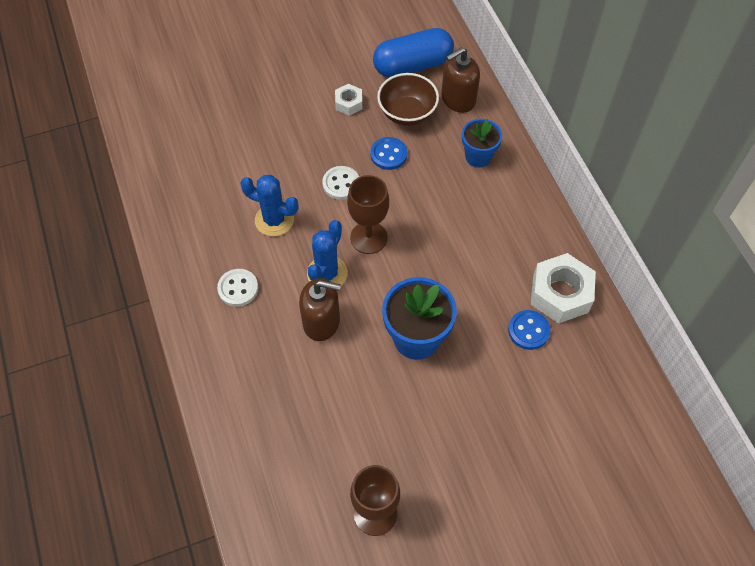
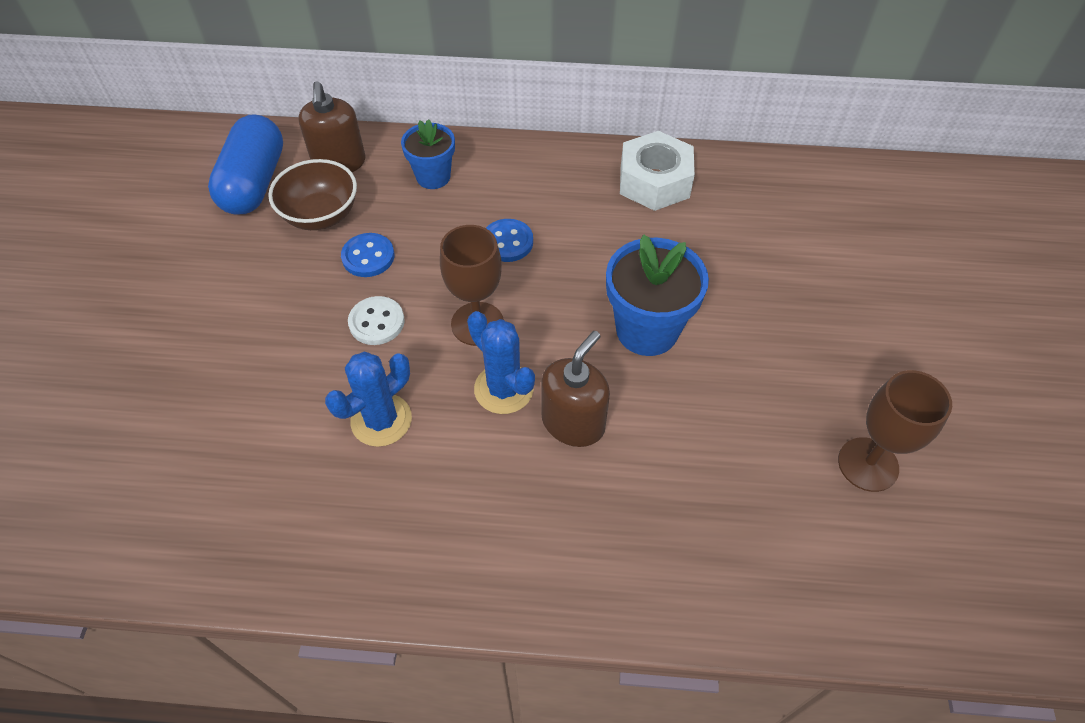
camera: 65 degrees left, 5 degrees down
white button [217,269,258,307] -> none
white nut [335,84,362,116] -> none
blue button [508,310,551,350] -> blue button moved to [486,219,533,262]

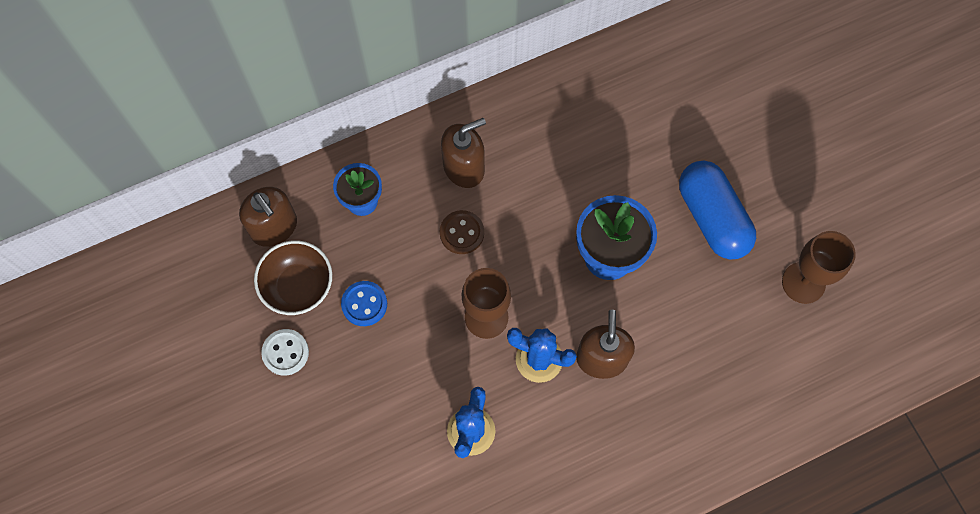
camera: 30 degrees left, 15 degrees up
blue capsule [208,114,283,215] -> blue capsule moved to [679,161,756,260]
white button [348,296,405,345] -> white button moved to [261,329,309,376]
blue button [486,219,533,262] -> brown button [440,210,484,254]
white nut [620,131,695,211] -> none
none -> brown soap dispenser [441,118,486,188]

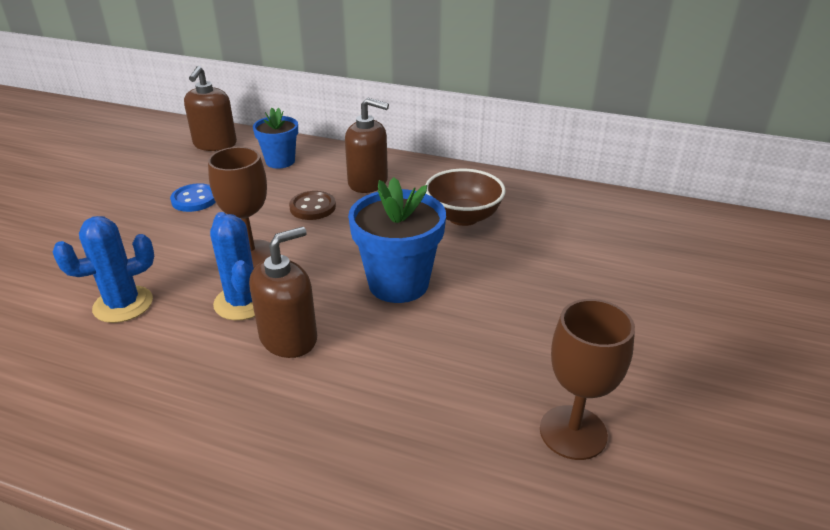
camera: 45 degrees right, 35 degrees down
brown bowl [254,240,332,315] -> brown bowl moved to [425,169,506,226]
white button [261,329,309,376] -> none
blue capsule [679,161,756,260] -> none

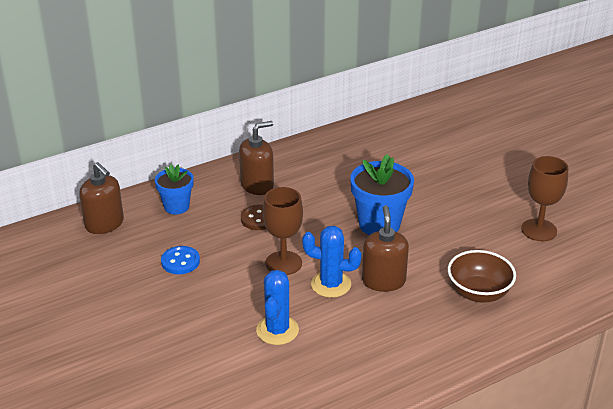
camera: 50 degrees left, 0 degrees up
brown bowl [425,169,506,226] -> brown bowl moved to [448,250,516,303]

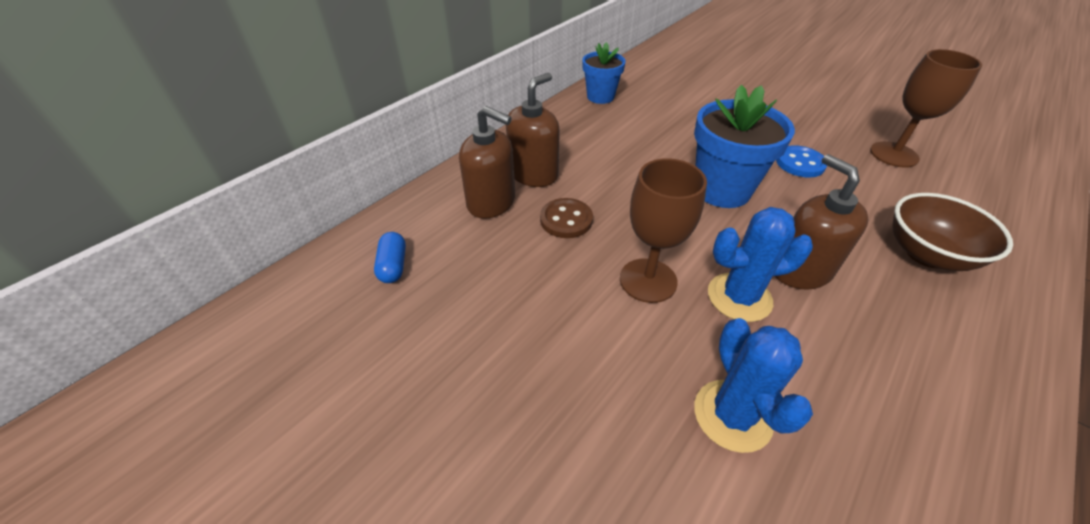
camera: 20 degrees left, 10 degrees up
brown soap dispenser [79,162,124,234] -> brown soap dispenser moved to [459,106,515,219]
blue flower pot [155,164,194,214] -> blue flower pot moved to [582,42,626,104]
blue button [161,246,200,274] -> blue button moved to [776,145,827,178]
none -> blue capsule [374,232,406,283]

